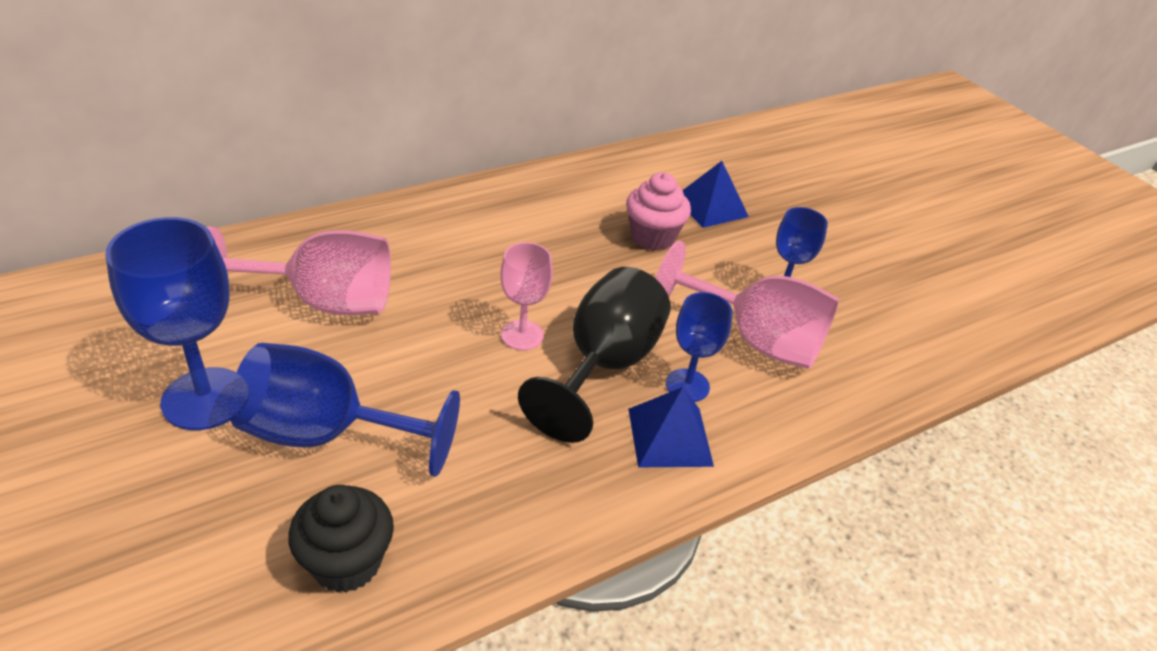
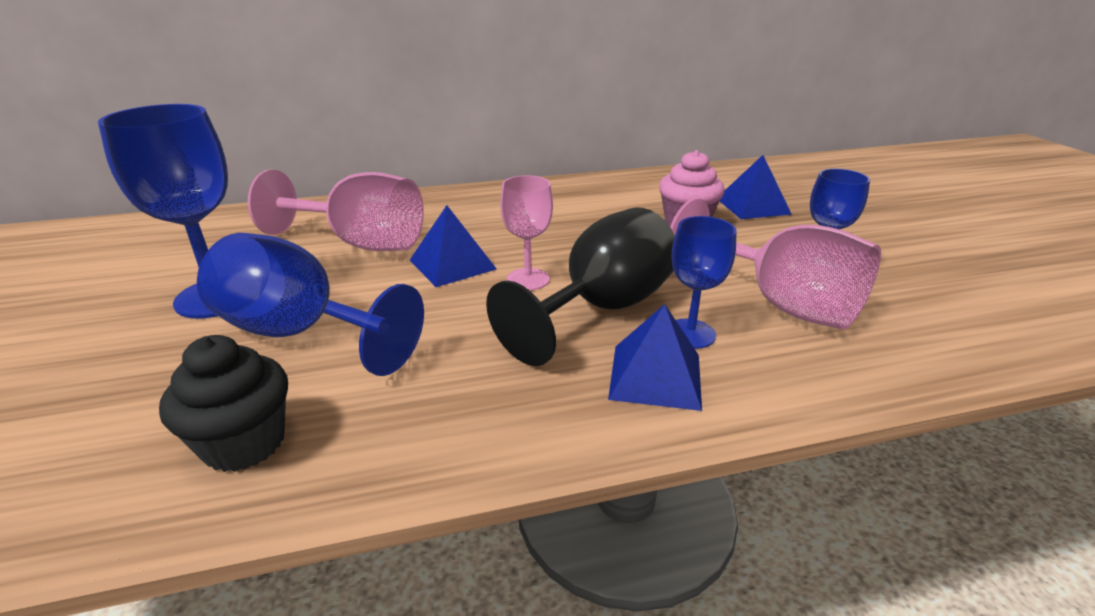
camera: 20 degrees right, 10 degrees down
none -> blue pyramid [410,205,496,287]

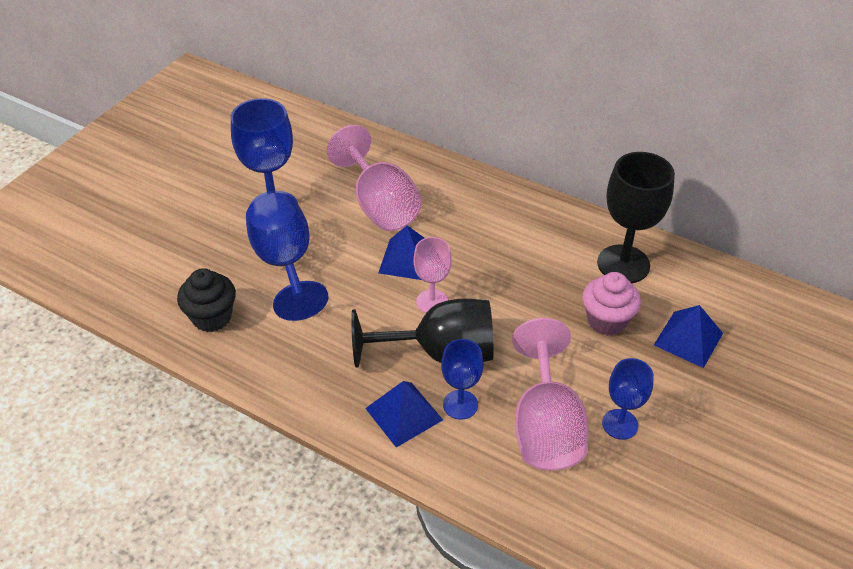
camera: 45 degrees right, 15 degrees up
none -> black goblet [597,152,675,283]

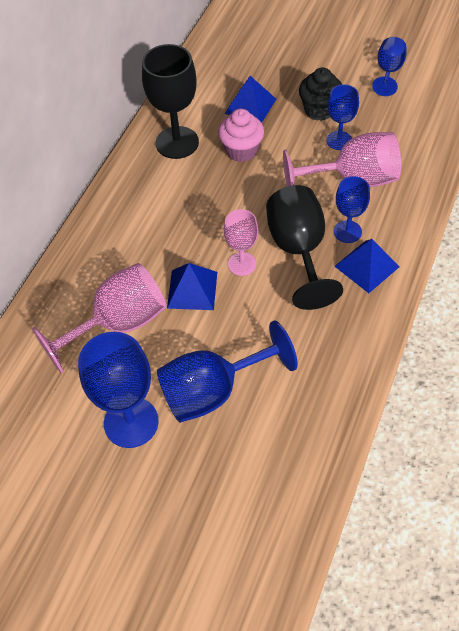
camera: 95 degrees left, 10 degrees up
black cupcake [177,268,236,332] -> black cupcake moved to [299,68,342,121]
none -> blue goblet [372,37,406,96]

